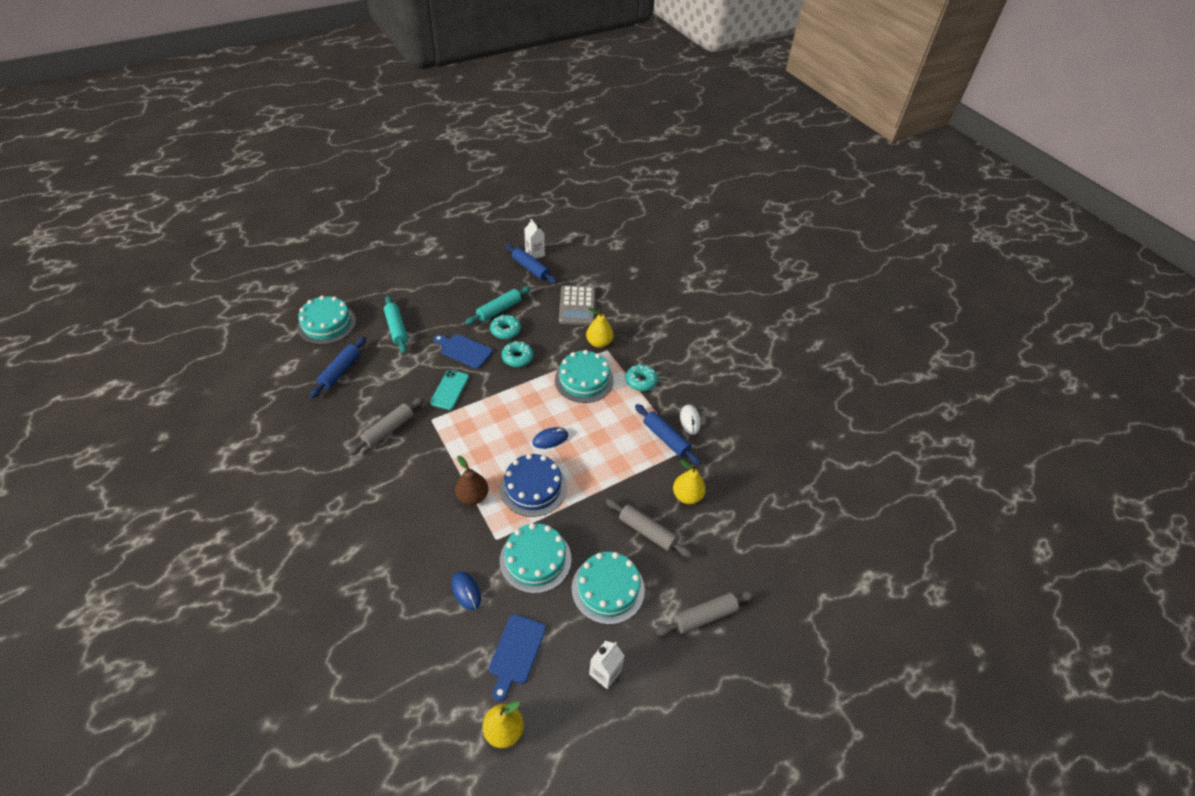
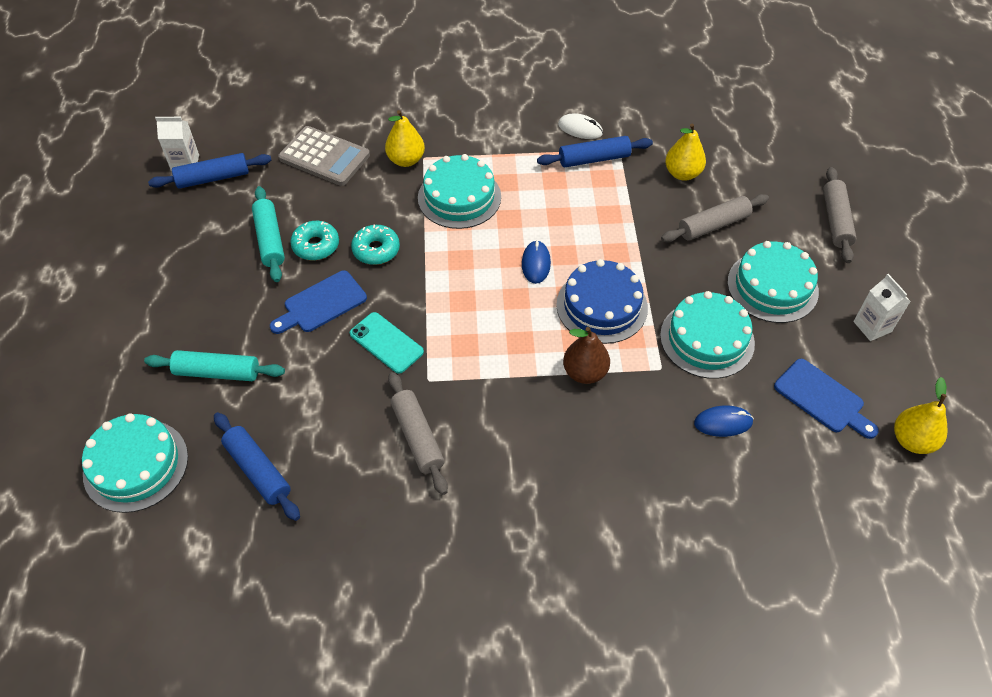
camera: 60 degrees left, 5 degrees up
turquoise donut [625,364,658,391] -> none

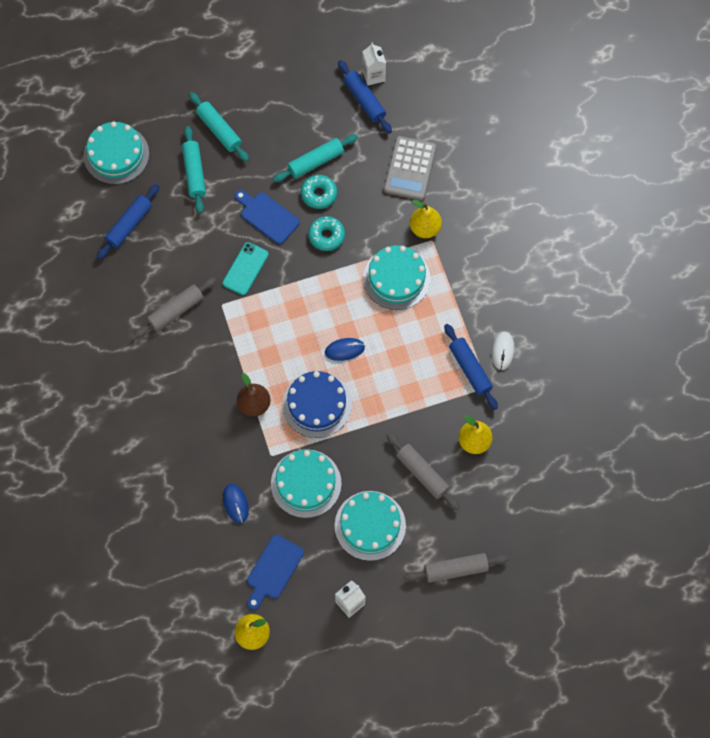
camera: 75 degrees right, 15 degrees up
none -> turquoise rolling pin [189,92,249,162]

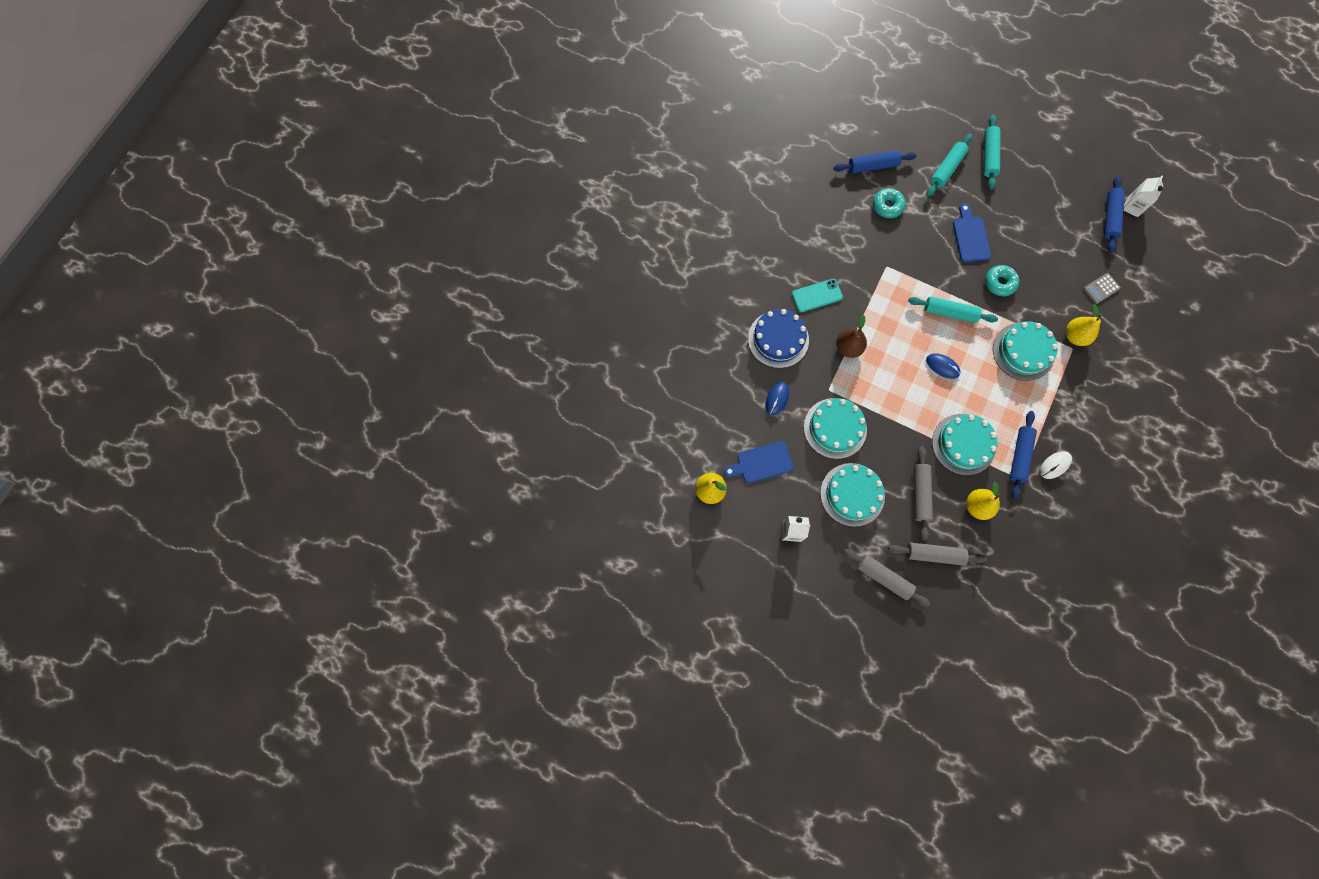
camera: 45 degrees right, 5 degrees up
turquoise cake [84,121,149,184] -> turquoise cake moved to [932,414,998,475]
grey rolling pin [134,278,216,338] -> grey rolling pin moved to [888,542,987,566]
turquoise phone [222,242,269,295] -> turquoise phone moved to [792,279,843,312]
turquoise rolling pin [273,134,358,182] -> turquoise rolling pin moved to [908,296,998,323]
blue cake [282,371,352,438] -> blue cake moved to [748,309,809,368]
turquoise donut [301,175,337,209] -> turquoise donut moved to [873,188,906,218]
grey calculator [384,136,437,201] -> grey calculator [1083,273,1121,304], size x0.54

